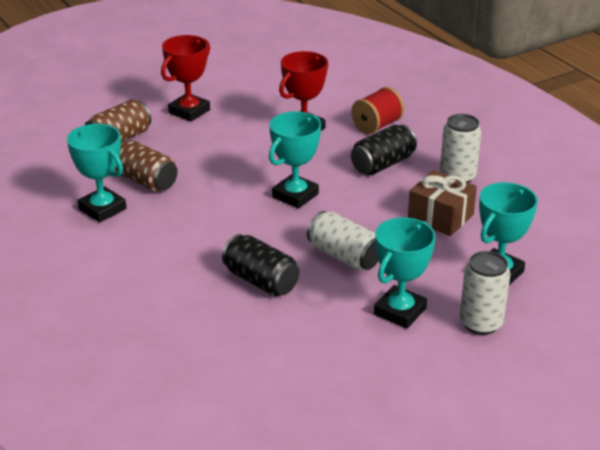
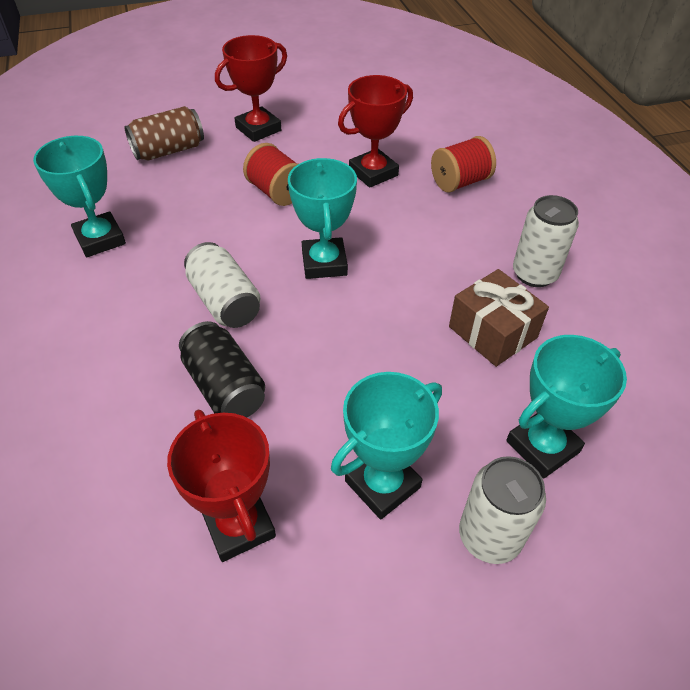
camera: 15 degrees right, 15 degrees up
brown can [115,140,178,192] -> none
turquoise trophy [269,111,321,209] -> turquoise trophy turned 60 degrees counterclockwise [288,158,357,279]
white can [307,211,379,271] -> white can moved to [184,242,261,328]
black can [351,124,417,175] -> none
none -> red trophy [167,409,276,562]
none -> red spool [243,143,298,206]

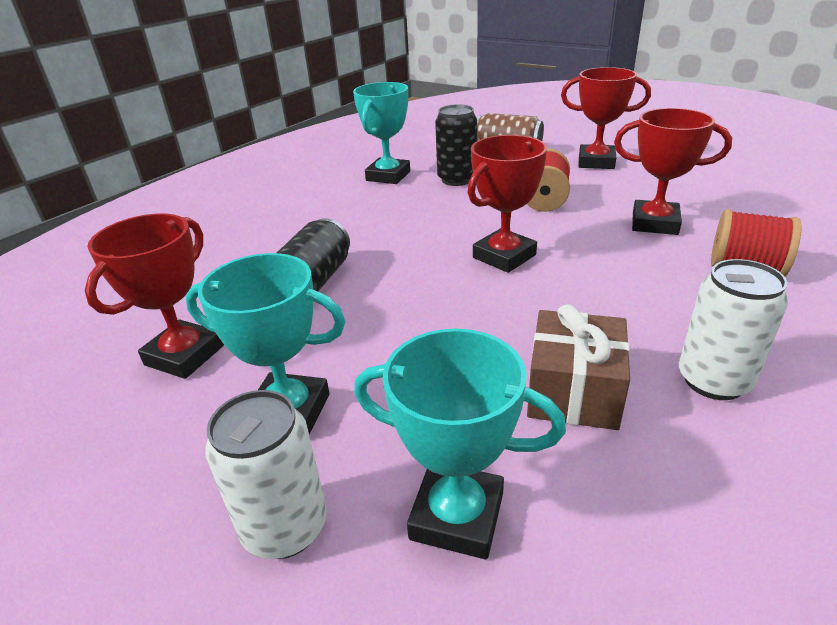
camera: 55 degrees right, 15 degrees down
white can [184,242,261,328] -> none
turquoise trophy [288,158,357,279] -> red trophy [467,135,547,273]
none -> black can [435,104,477,186]

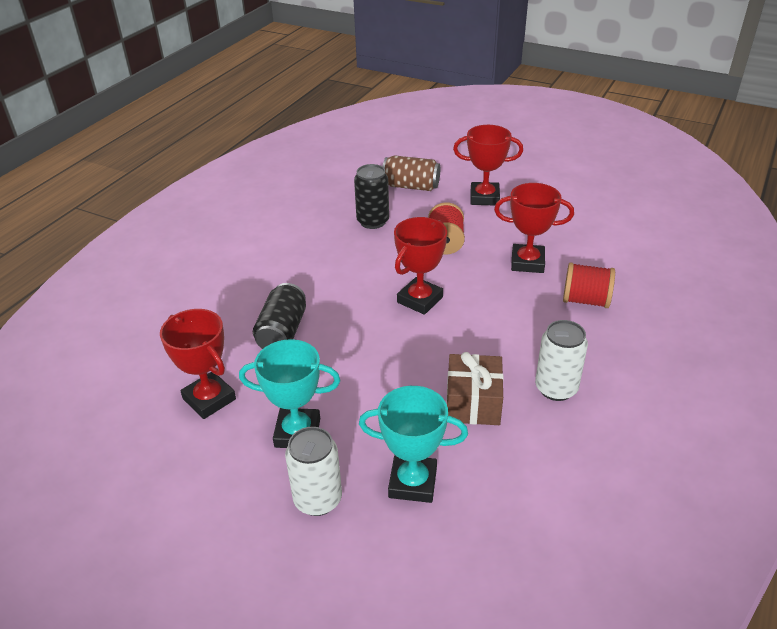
camera: 10 degrees left, 5 degrees up
red trophy [85,214,224,379] -> red trophy turned 60 degrees counterclockwise [160,309,236,419]
turquoise trophy [353,82,410,184] -> none

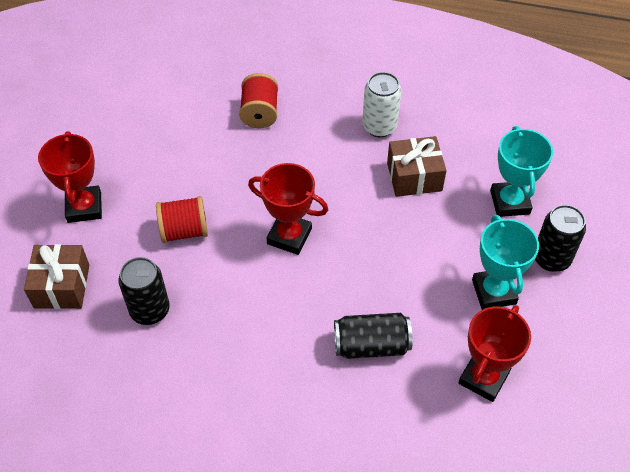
camera: 105 degrees left, 15 degrees up
white can [285,427,342,516] -> black can [535,205,586,272]
brown can [382,155,440,191] -> brown gift [24,244,89,309]
red trophy [494,183,574,273] -> none

